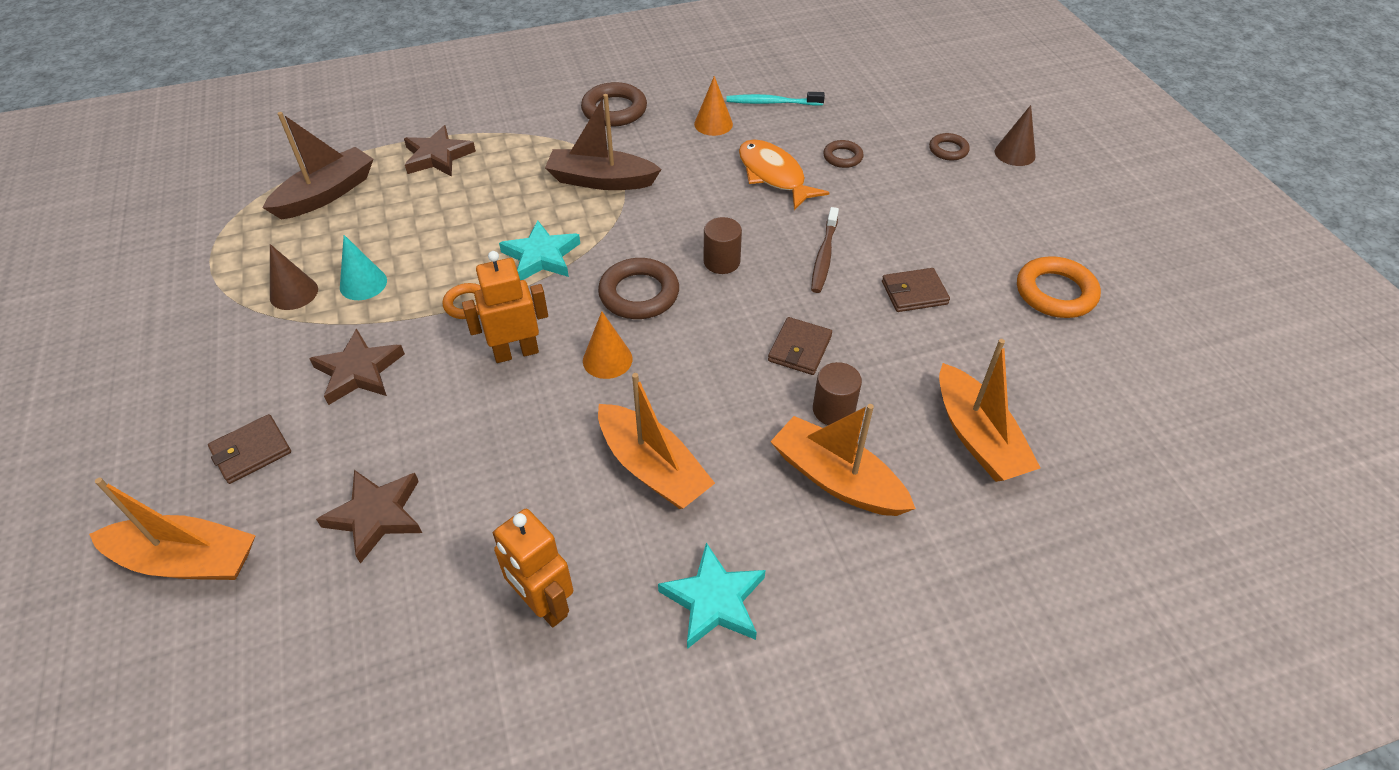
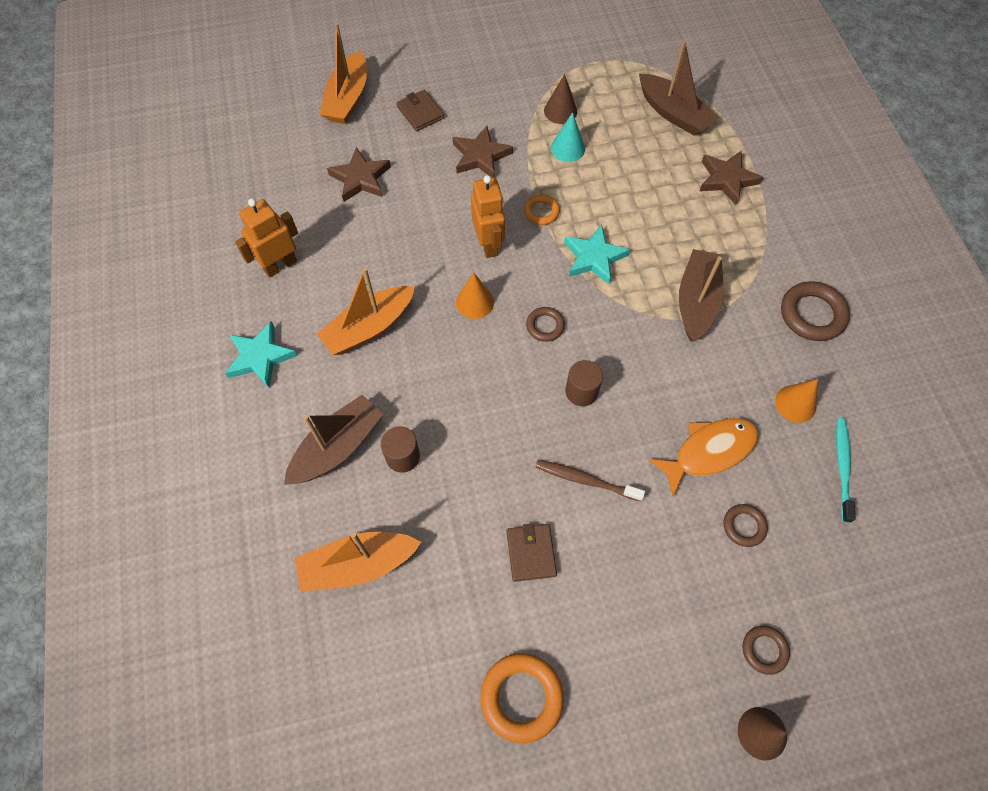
camera: 95 degrees right, 15 degrees up
brown ring [598,258,679,319] -> brown ring [526,307,565,342], size x0.58
brown wallet [768,317,832,375] -> none
orange boat [770,404,916,516] -> brown boat [284,395,383,485]

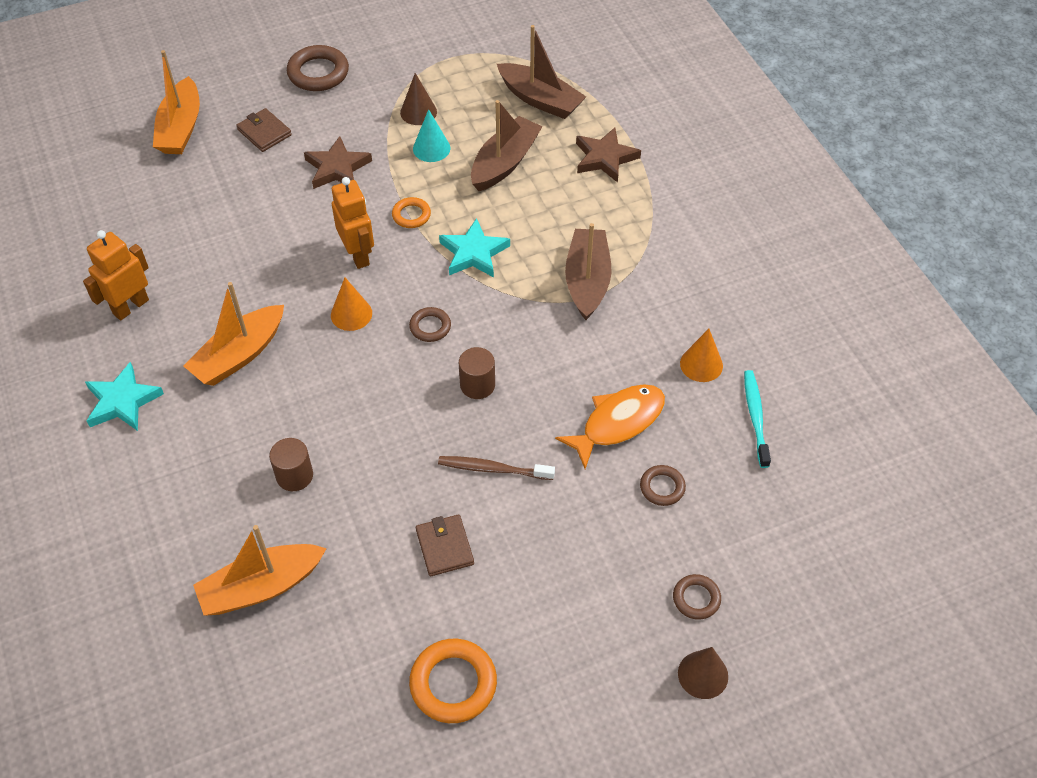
camera: 10 degrees left, 10 degrees down
brown boat [284,395,383,485] -> brown boat moved to [471,100,543,191]
brown star [327,147,391,202] -> none
brown ring [781,281,850,341] -> brown ring moved to [287,45,349,91]

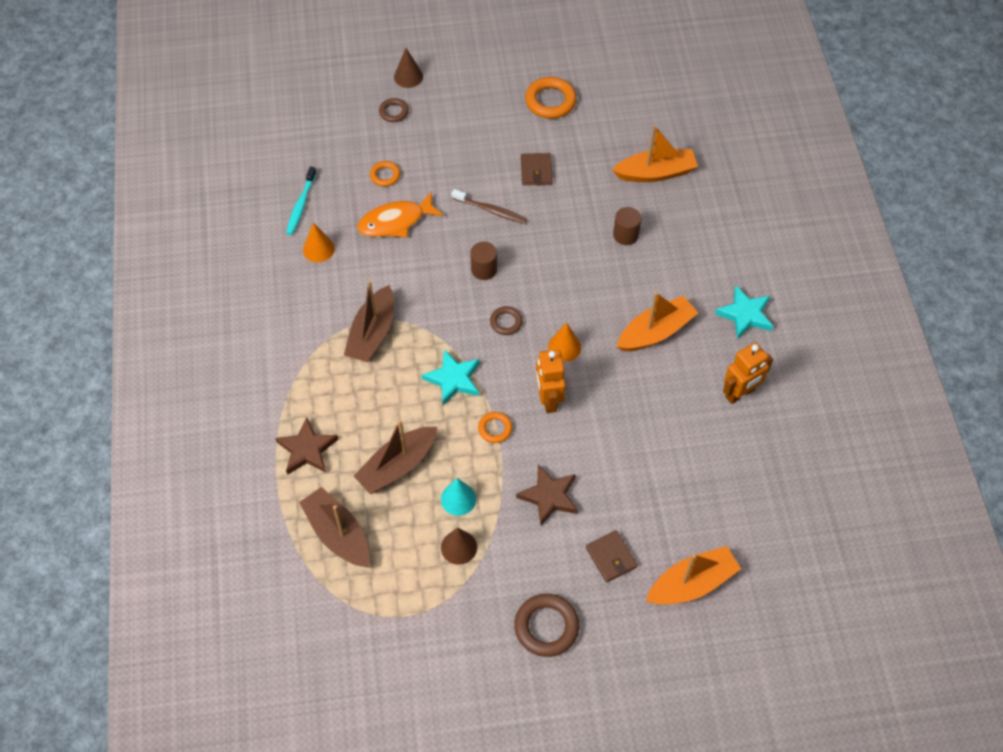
camera: 165 degrees left, 5 degrees up
orange boat [153,50,200,154] -> orange boat turned 45 degrees clockwise [646,546,741,604]
brown ring [640,465,686,506] -> orange ring [370,161,400,187]

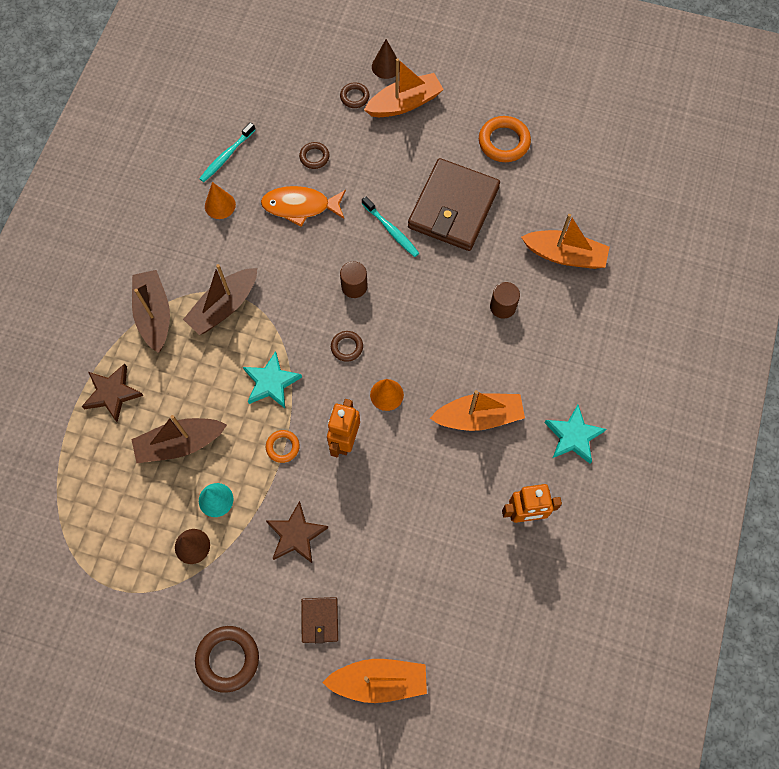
camera: 25 degrees right, 10 degrees up
brown boat [299,487,370,568] -> brown boat moved to [132,270,170,353]
orange ring [370,161,400,187] -> brown ring [299,142,329,169]
brown toothbrush [452,189,528,224] -> turquoise toothbrush [362,196,419,257]
brown wallet [521,153,553,185] -> brown wallet [408,158,500,251], size x2.22
none -> orange boat [364,58,444,117]

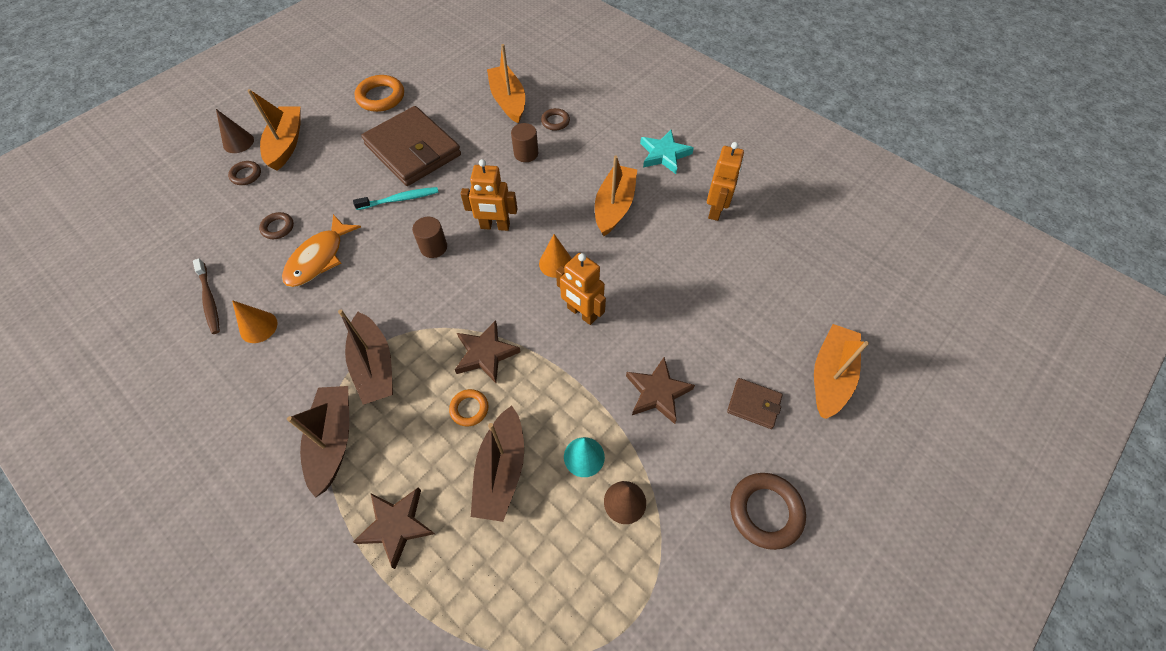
camera: 65 degrees left, 10 degrees down
brown boat [132,270,170,353] -> brown boat turned 75 degrees clockwise [287,386,349,498]
turquoise toothbrush [199,122,255,182] -> brown toothbrush [193,258,220,334]
turquoise star [243,351,302,408] -> brown star [455,320,521,383]
orange ring [266,430,300,463] -> orange ring moved to [449,389,488,426]
brown ring [331,331,363,362] -> brown ring moved to [541,108,570,131]
orange boat [521,214,610,269] -> orange boat turned 60 degrees counterclockwise [487,44,525,124]
none -> orange robot [461,159,517,231]

